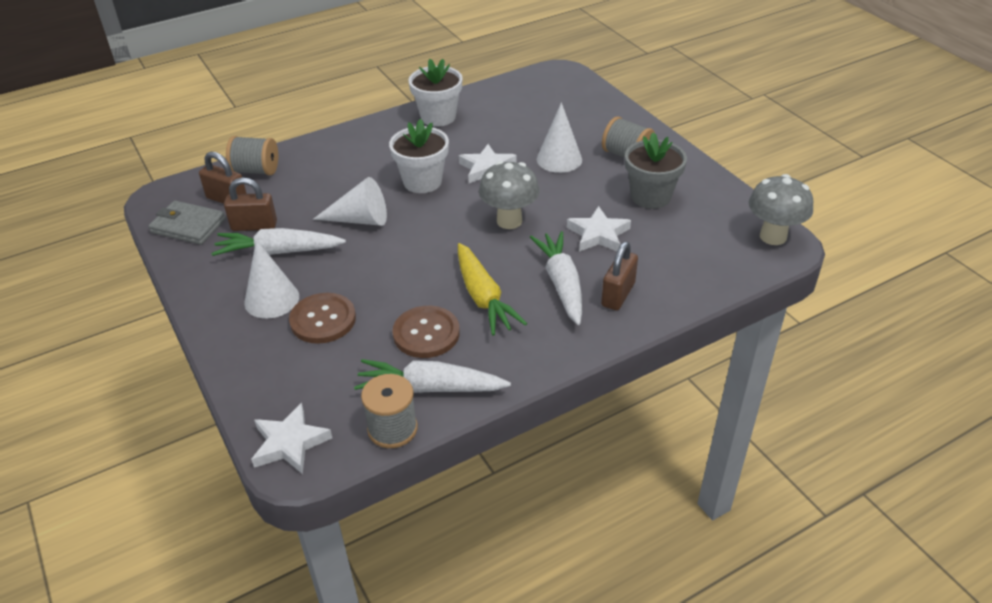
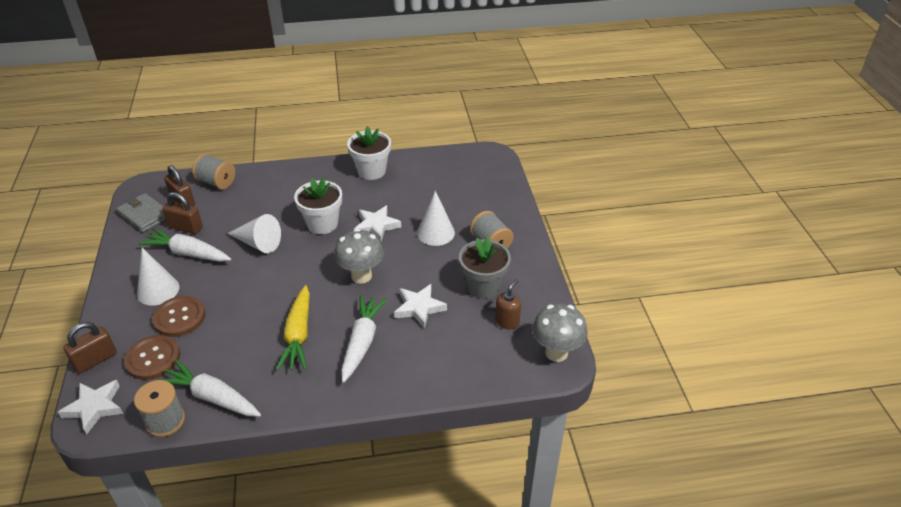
camera: 20 degrees right, 0 degrees up
brown button [393,306,460,358] -> brown button moved to [124,335,180,380]
brown padlock [601,242,638,310] -> brown padlock moved to [63,322,117,374]
none -> brown soap dispenser [495,279,521,329]

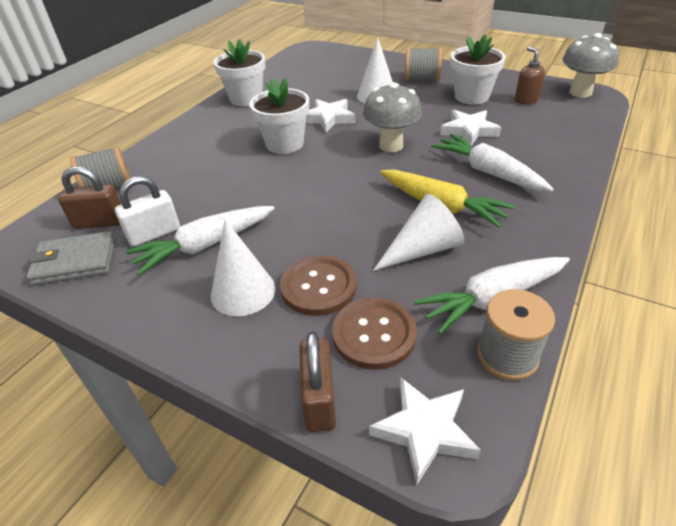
camera: 50 degrees left, 0 degrees up
brown padlock [162,192,203,234] -> white padlock [115,176,180,247]
white cone [227,214,281,253] -> white cone moved to [373,194,464,271]
grey flower pot [459,237,511,299] -> white flower pot [450,34,506,105]

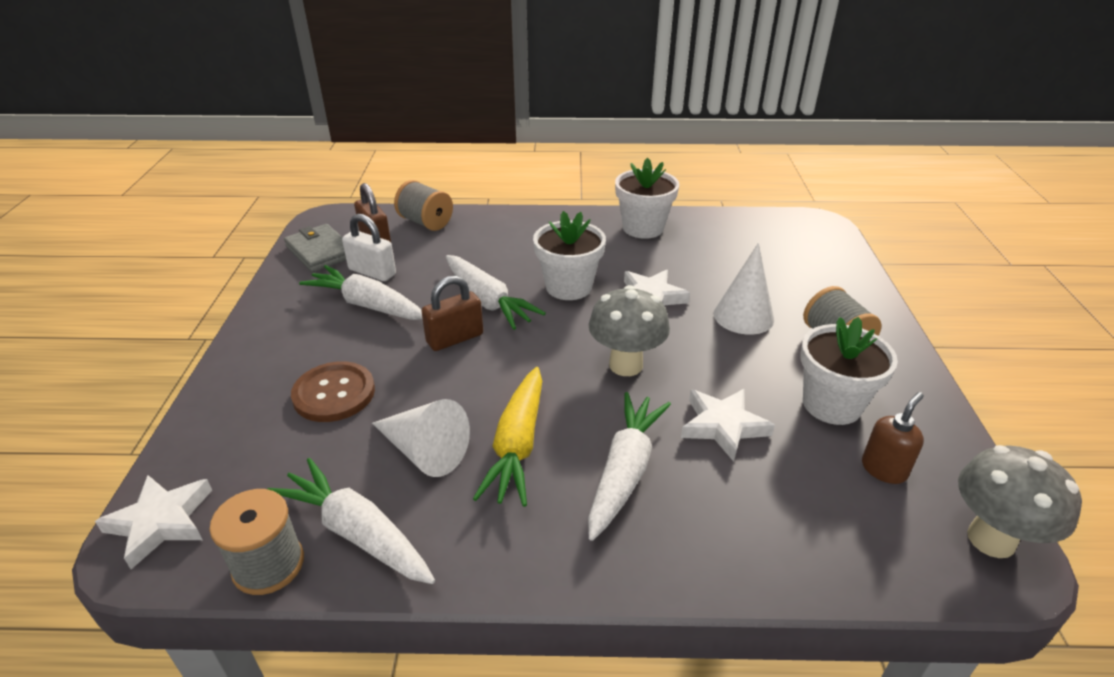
camera: 60 degrees right, 5 degrees down
white cone [211,219,275,316] -> none
brown padlock [300,331,336,432] -> brown padlock moved to [421,276,483,351]
brown button [332,298,417,370] -> none
none -> white carrot [446,255,546,330]

